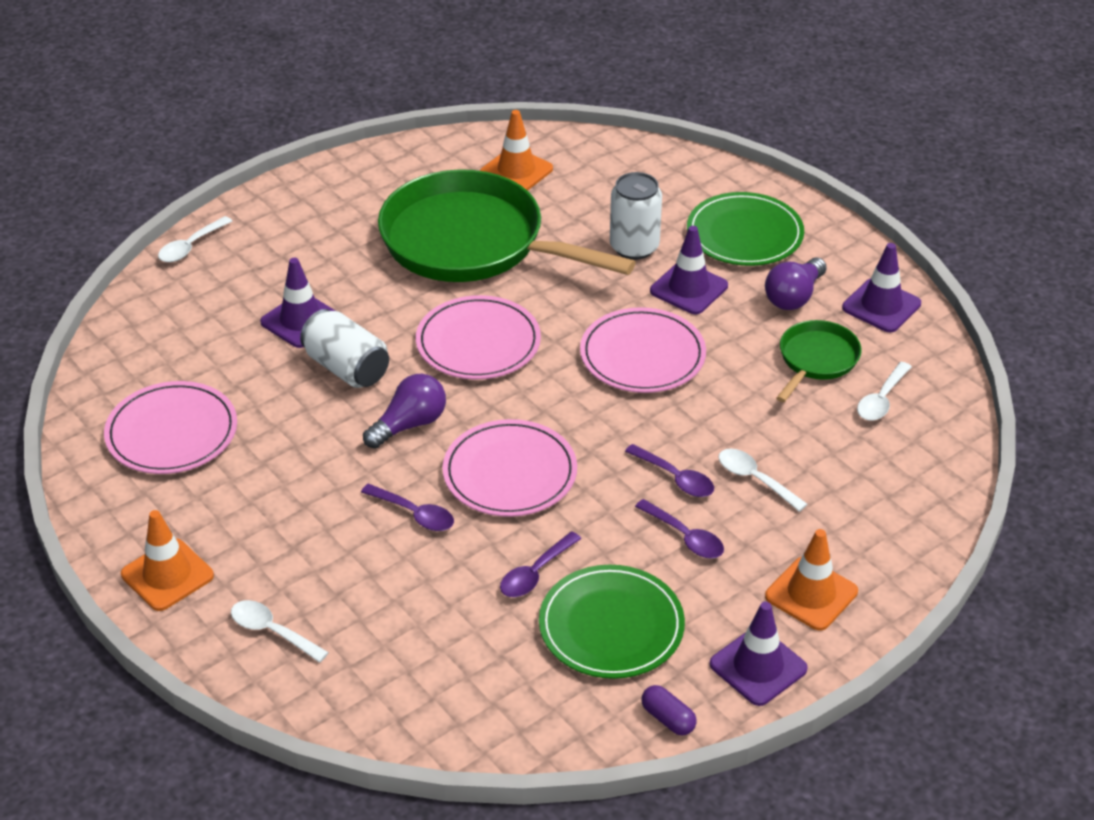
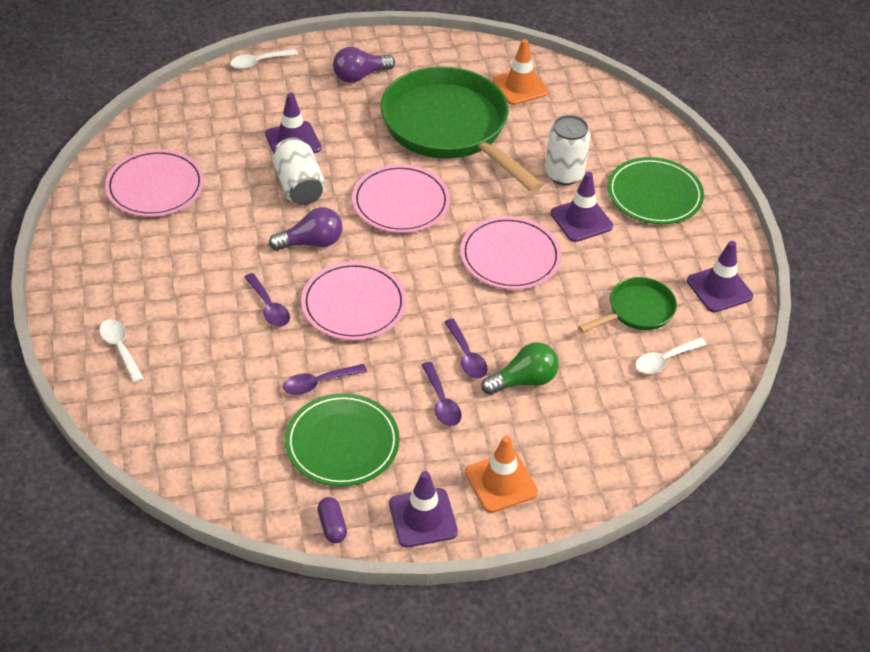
camera: 25 degrees right, 5 degrees up
orange traffic cone [121,510,214,611] -> none
white spoon [718,448,808,512] -> green light bulb [481,342,559,395]
purple light bulb [765,257,827,310] -> purple light bulb moved to [333,47,395,83]

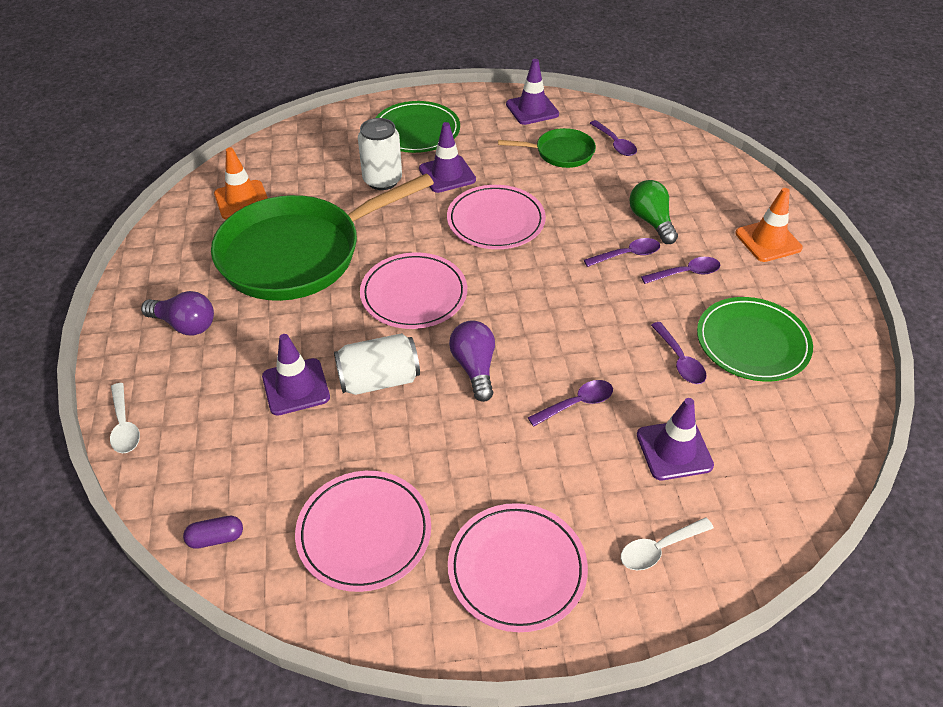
camera: 85 degrees left, 0 degrees up
pink plate [301,262,406,340] -> pink plate moved to [448,503,588,632]
purple capsule [318,497,347,543] -> purple capsule moved to [183,516,243,549]
purple light bulb [333,47,395,83] -> purple light bulb turned 45 degrees counterclockwise [141,291,214,336]
purple traffic cone [389,471,458,547] -> purple traffic cone moved to [637,398,714,480]
green pan [578,277,677,332] -> green pan turned 120 degrees clockwise [498,128,596,168]
white spoon [635,337,707,374] -> purple spoon [590,120,637,156]

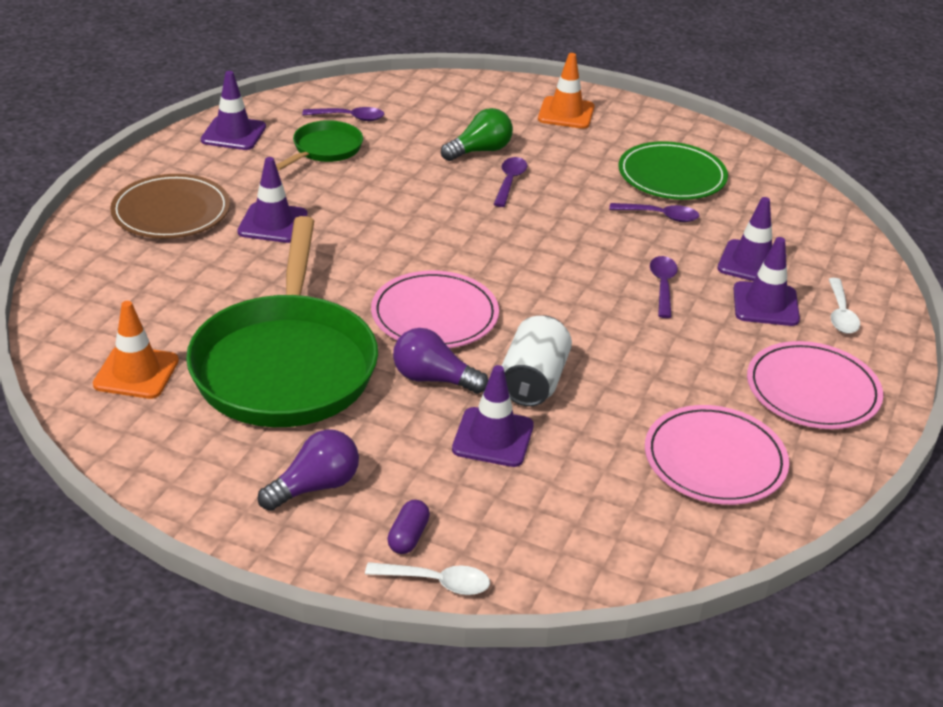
camera: 60 degrees left, 10 degrees down
purple capsule [183,516,243,549] -> purple capsule moved to [387,500,430,554]
white can [358,118,402,190] -> none
green plate [375,101,460,153] -> brown plate [110,174,230,239]
pink plate [447,185,546,249] -> none
purple light bulb [449,320,495,402] -> purple light bulb moved to [393,328,488,394]
green light bulb [629,180,678,244] -> green light bulb turned 135 degrees clockwise [441,108,513,161]
purple spoon [641,257,720,284] -> none
none -> purple traffic cone [733,237,800,326]

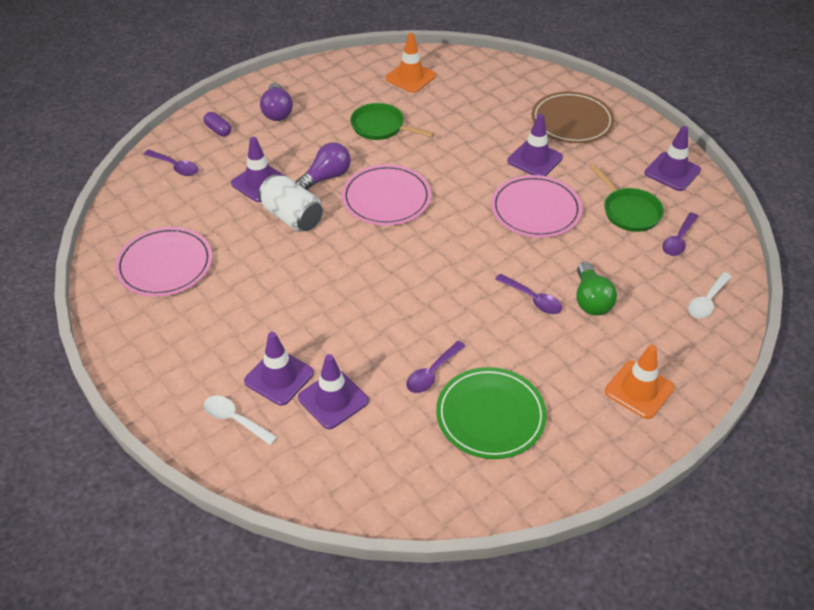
camera: 120 degrees right, 10 degrees up
green pan [186,216,378,427] -> green pan [350,103,434,140], size x0.47
white spoon [365,562,490,595] -> white spoon moved to [688,272,732,319]
purple spoon [650,256,678,318] -> purple spoon moved to [144,150,198,176]
pink plate [747,341,883,429] -> pink plate moved to [491,175,582,238]

